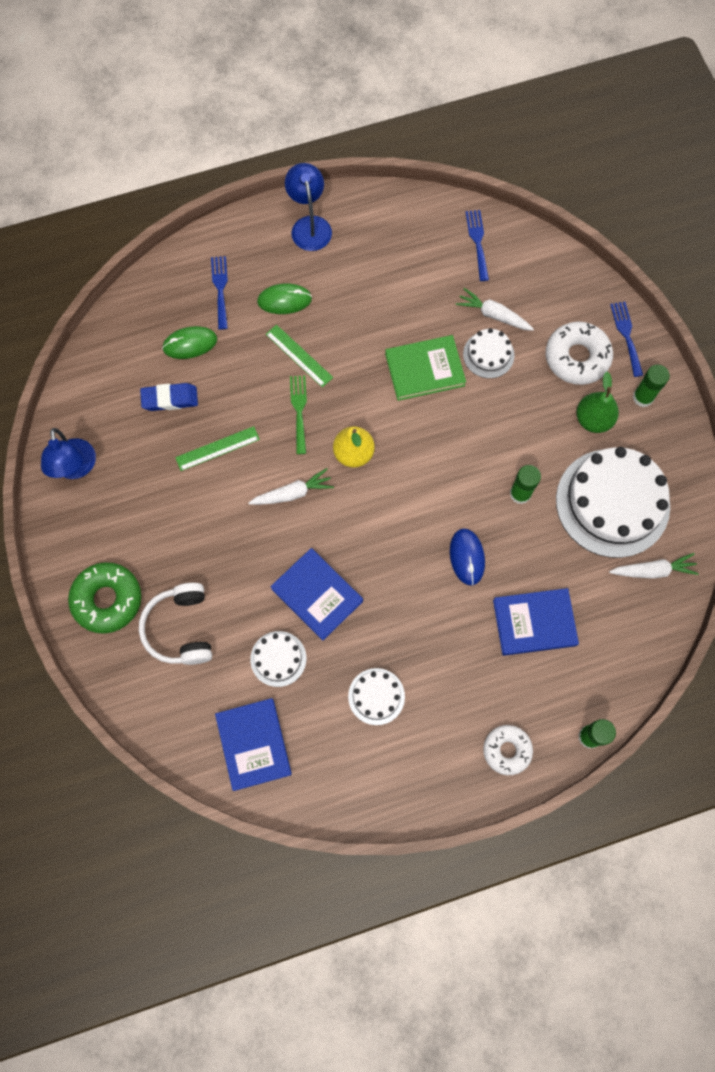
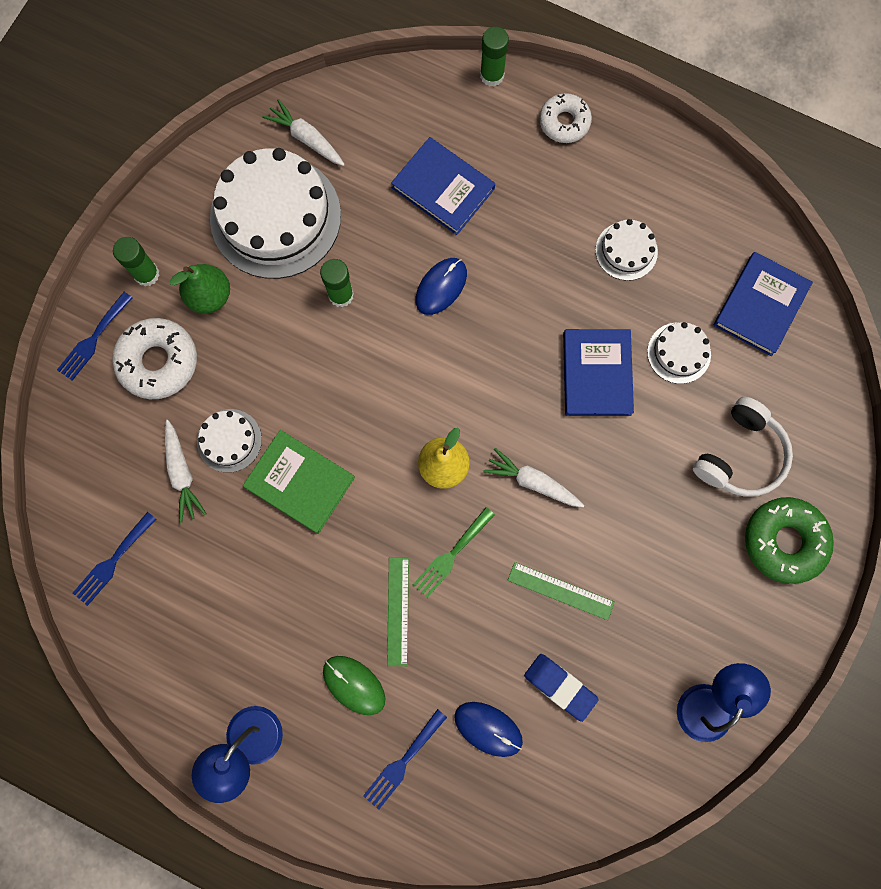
camera: 135 degrees left, 5 degrees up
green mouse [162,326,217,359] -> blue mouse [454,702,523,757]

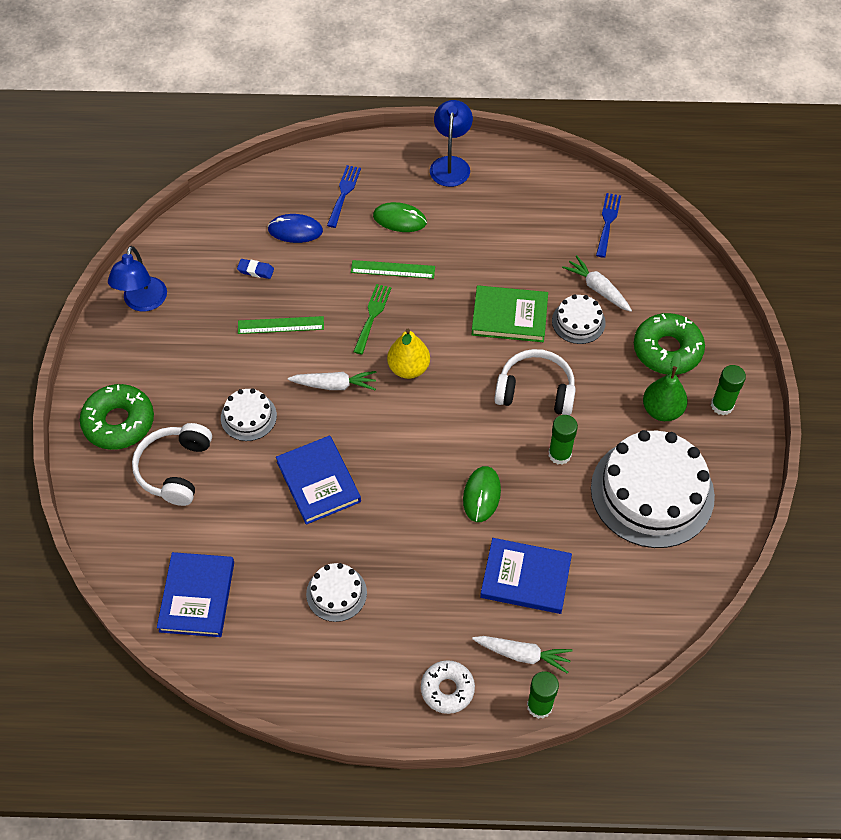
camera: 155 degrees right, 20 degrees down
blue fork [57,292,133,381] -> none
white donut [112,318,197,399] -> green donut [634,313,705,375]
white carrot [262,99,345,166] -> white carrot moved to [472,636,573,674]
green ruler [387,557,409,666] -> green ruler turned 60 degrees counterclockwise [351,260,435,279]
blue mouse [416,258,467,315] -> green mouse [463,466,501,522]
blue eraser [524,654,599,722] -> blue eraser [237,259,274,279], size x0.63
white cake [647,322,711,384] -> white cake moved to [221,388,277,441]
none -> white headphones [494,349,576,416]

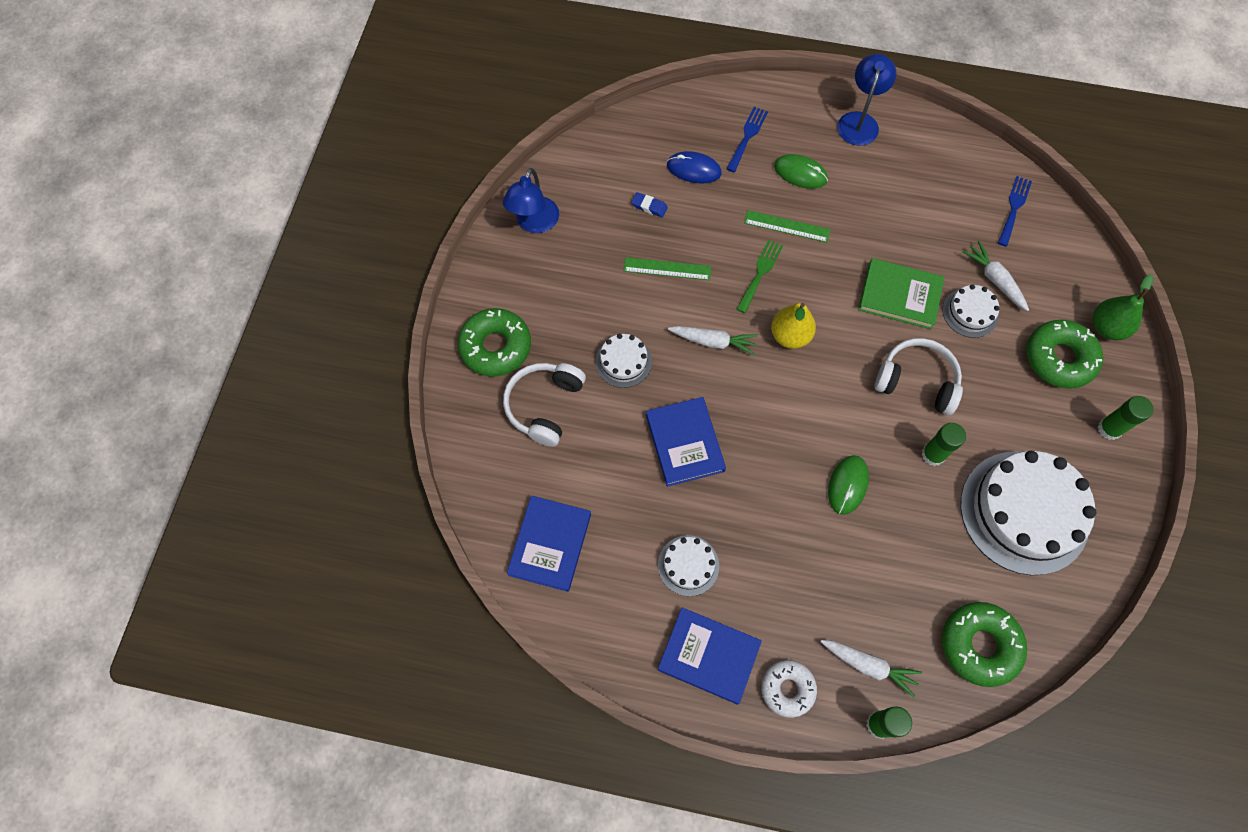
camera: 10 degrees right, 10 degrees up
blue book [480,538,572,614] -> blue book moved to [658,607,762,704]
green pear [643,352,688,421] -> green pear moved to [1093,274,1153,340]
none -> green donut [942,602,1027,687]

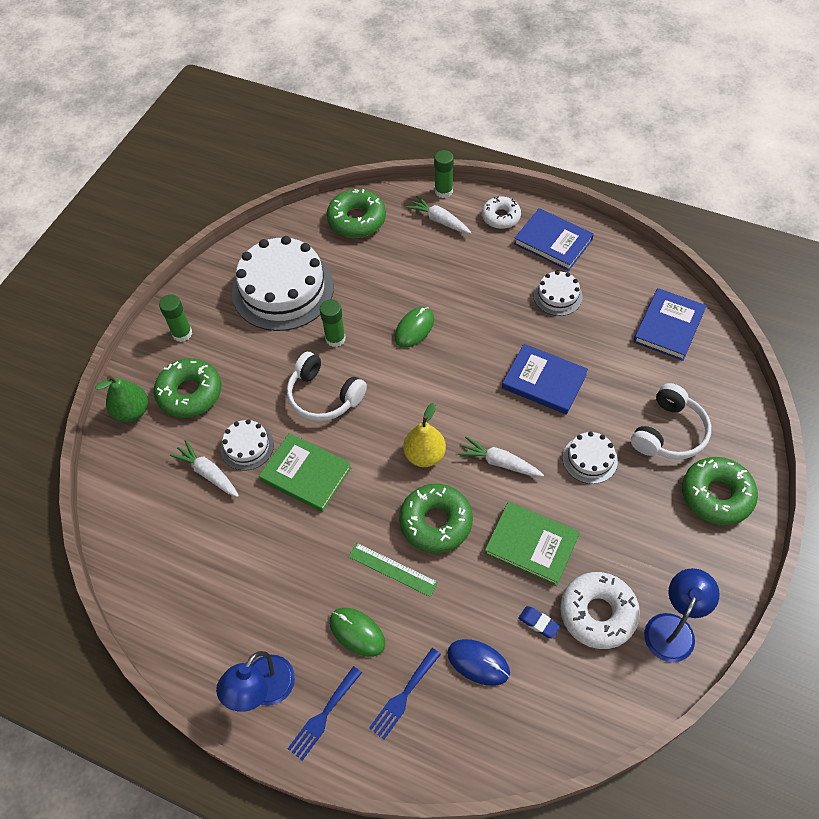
camera: 165 degrees left, 10 degrees down
green ruler [624,257,711,280] -> green book [485,502,580,586]
blue book [646,397,726,487] -> blue book turned 60 degrees counterclockwise [502,344,588,415]
green fork [737,240,783,313] -> green donut [399,484,473,553]
white carrot [962,241,1029,311] -> white carrot turned 150 degrees clockwise [170,440,239,497]
blue fork [998,176,1032,246] -> blue fork moved to [288,666,362,761]
none -> white donut [560,572,640,649]

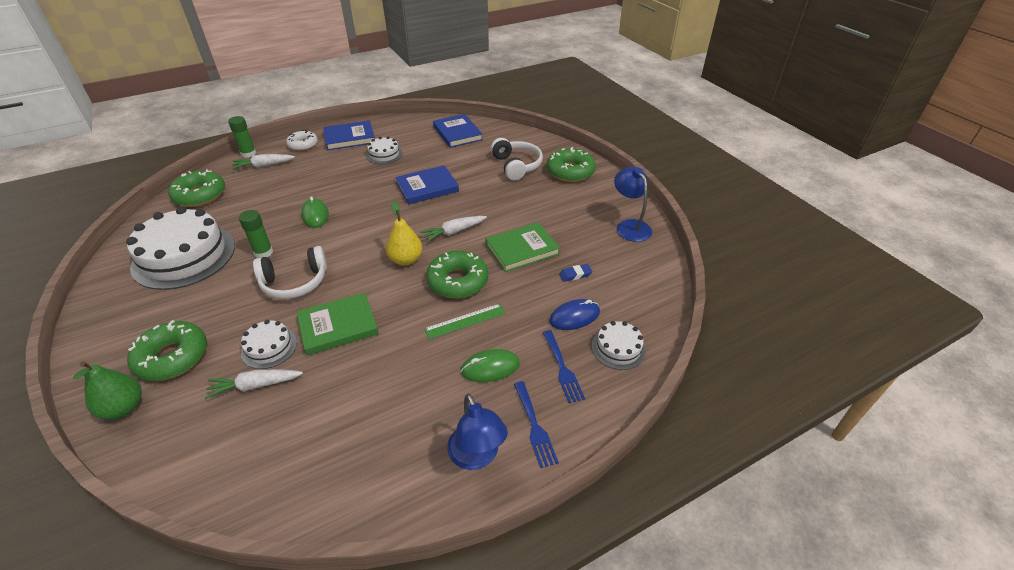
camera: 55 degrees left, 15 degrees down
green glue stick [159,295,192,342] -> none
white donut [560,572,640,649] -> none
white cake [563,432,618,484] -> white cake moved to [592,321,646,370]

